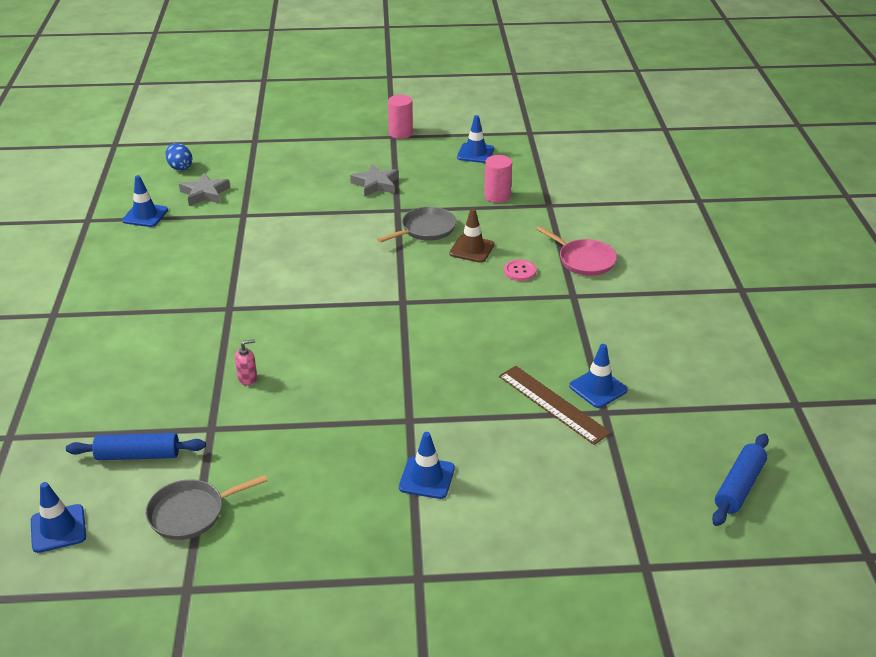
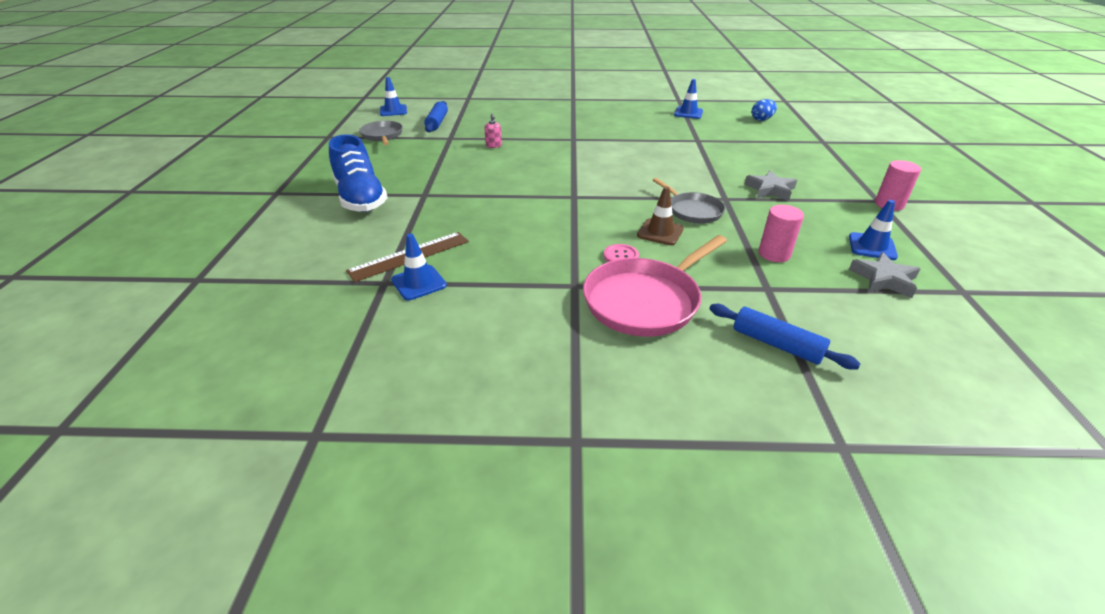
camera: 95 degrees right, 0 degrees up
grey star [179,173,230,206] -> grey star moved to [849,252,921,298]
blue traffic cone [399,432,455,499] -> blue shoe [329,134,388,212]
pink pan [536,226,617,276] -> pink pan [583,235,727,337], size x1.66
blue rolling pin [712,433,769,526] -> blue rolling pin moved to [709,304,861,369]

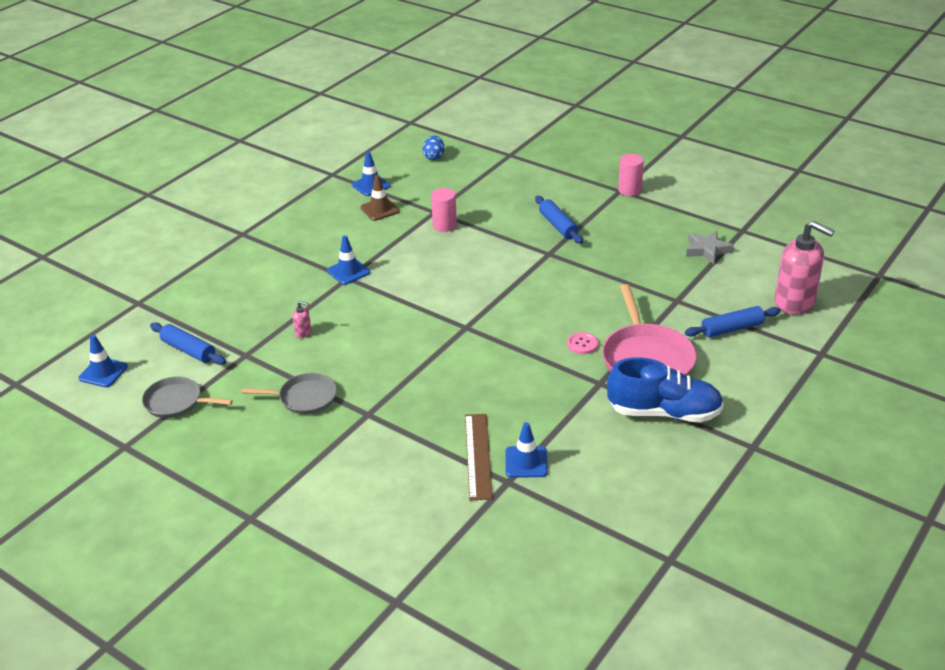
camera: 55 degrees left, 0 degrees up
blue shoe [329,134,388,212] -> blue shoe moved to [607,357,724,423]
brown traffic cone [637,187,684,245] -> brown traffic cone moved to [360,175,400,221]
grey pan [653,178,726,224] -> grey pan moved to [242,373,337,414]
grey star [744,170,797,201] -> blue rolling pin [535,196,583,244]
pink cylinder [758,205,804,262] -> pink cylinder moved to [431,188,457,232]
blue traffic cone [849,200,898,260] -> blue traffic cone moved to [327,235,370,285]
none -> pink soap dispenser [774,221,834,314]

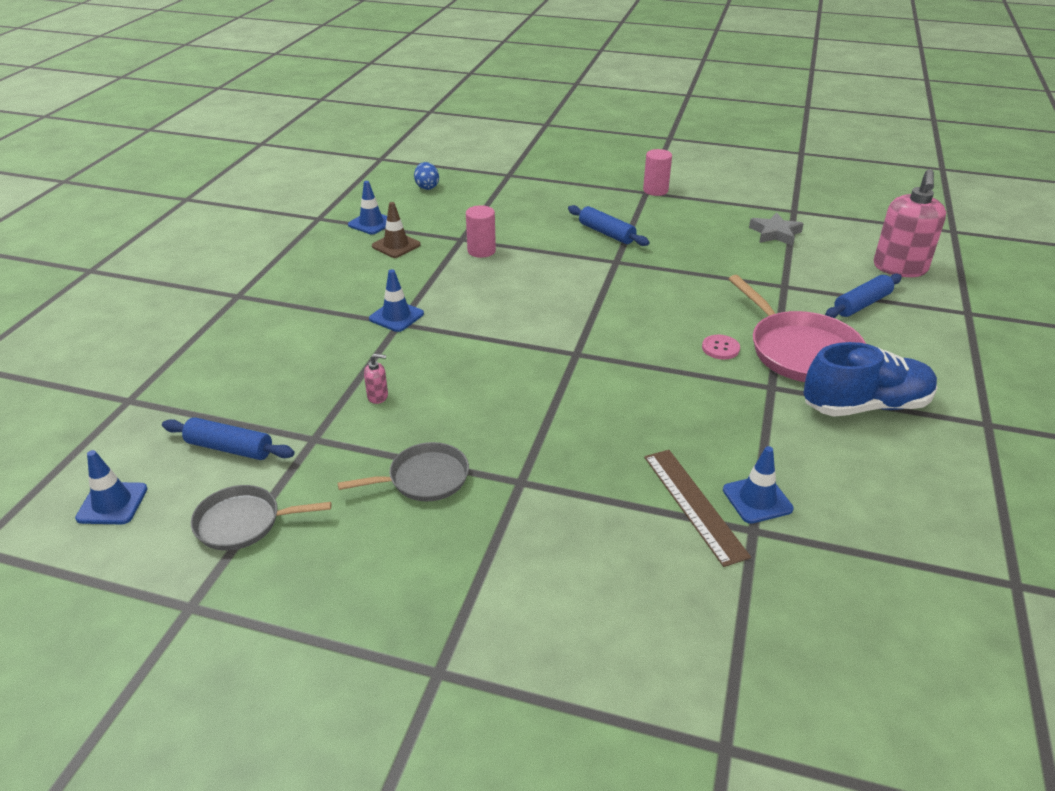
camera: 20 degrees left, 0 degrees up
pink soap dispenser [774,221,834,314] -> pink soap dispenser turned 90 degrees clockwise [874,169,946,277]

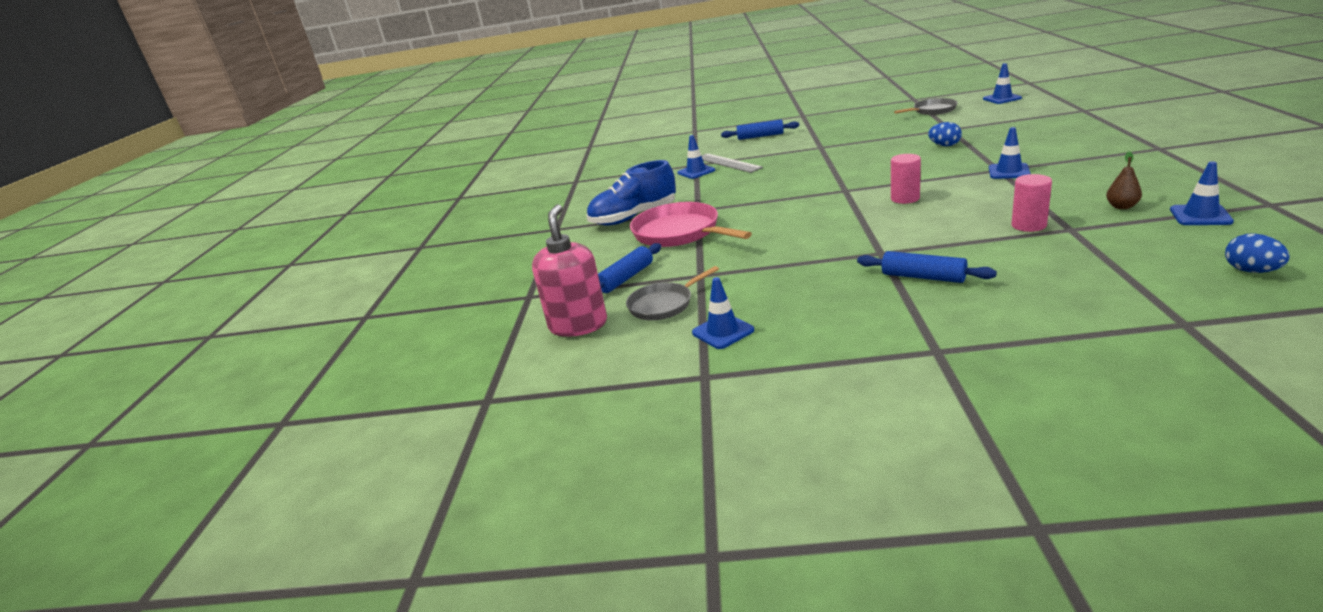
camera: 170 degrees right, 10 degrees down
blue rolling pin [162,417,295,460] -> blue rolling pin moved to [721,120,799,140]
grey pan [338,442,469,501] -> grey pan moved to [626,266,719,320]
pink soap dispenser [364,354,388,404] -> blue egg [928,122,962,146]
brown traffic cone [372,202,421,258] -> brown pear [1106,152,1142,209]
pink cylinder [643,149,672,196] -> pink cylinder moved to [891,154,921,204]
brown ruler [644,450,751,567] -> grey ruler [701,153,763,173]
pink button [702,335,740,360] -> none
grey star [749,213,804,246] -> blue traffic cone [692,277,754,349]

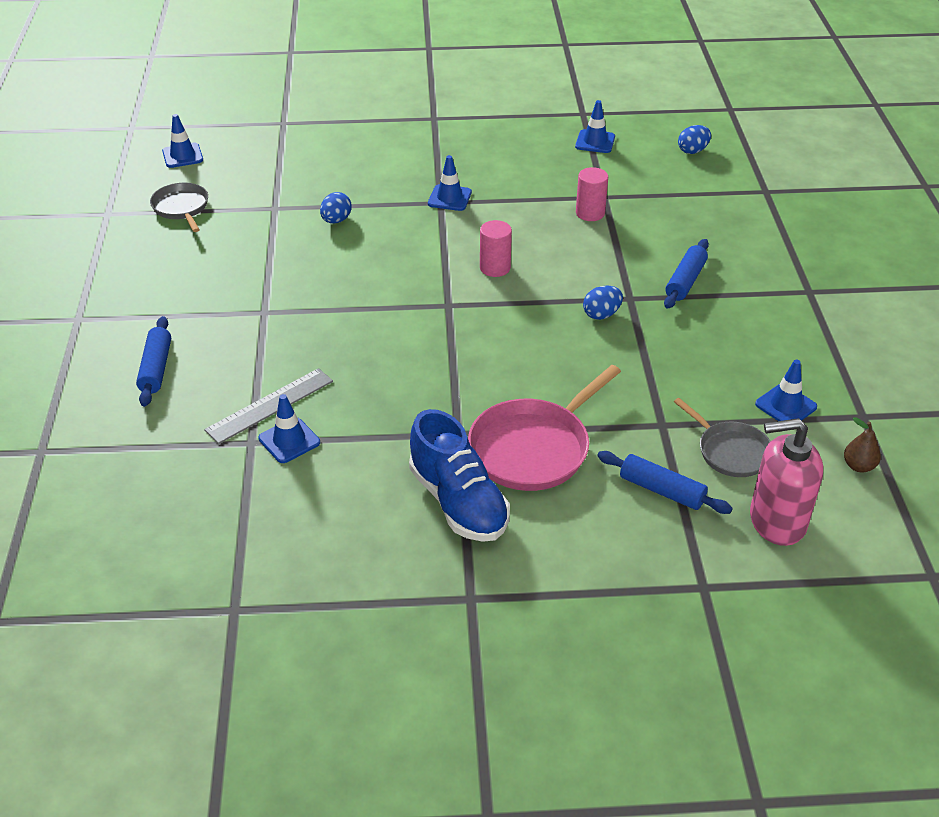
camera: 100 degrees left, 15 degrees up
brown pear [1106,152,1142,209] -> brown pear moved to [844,417,881,473]
none -> blue egg [583,286,623,320]

